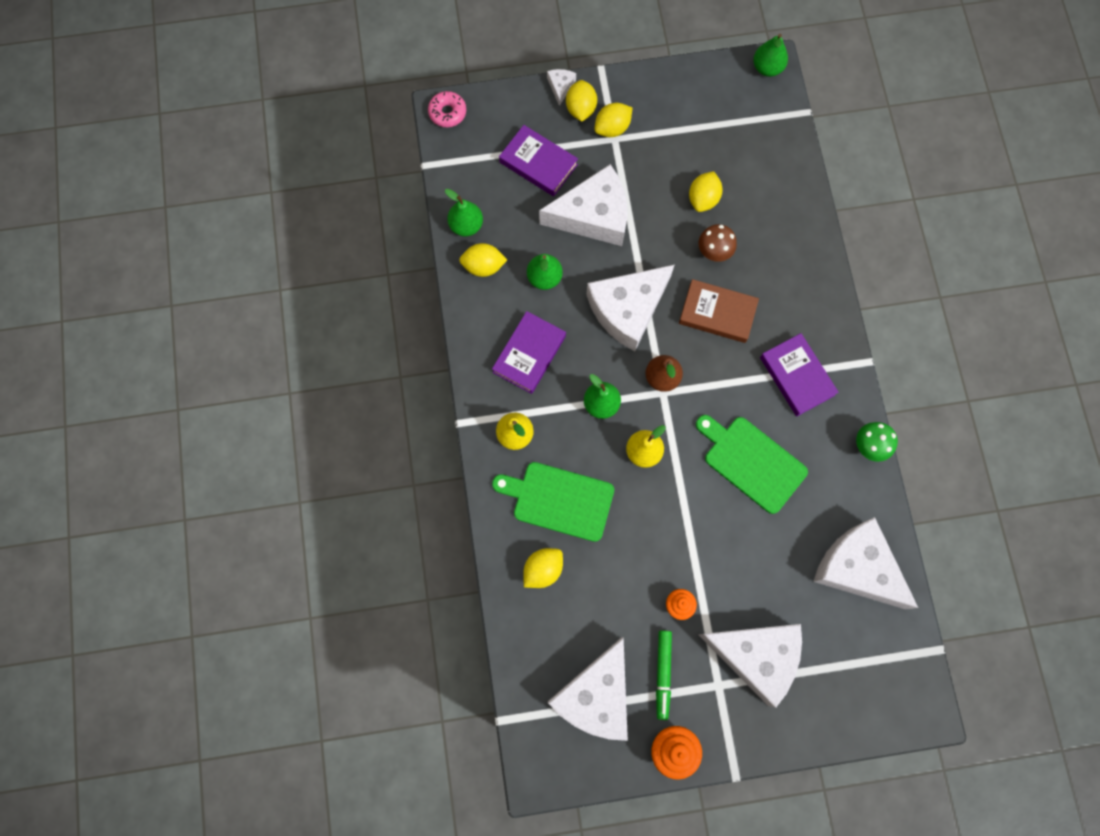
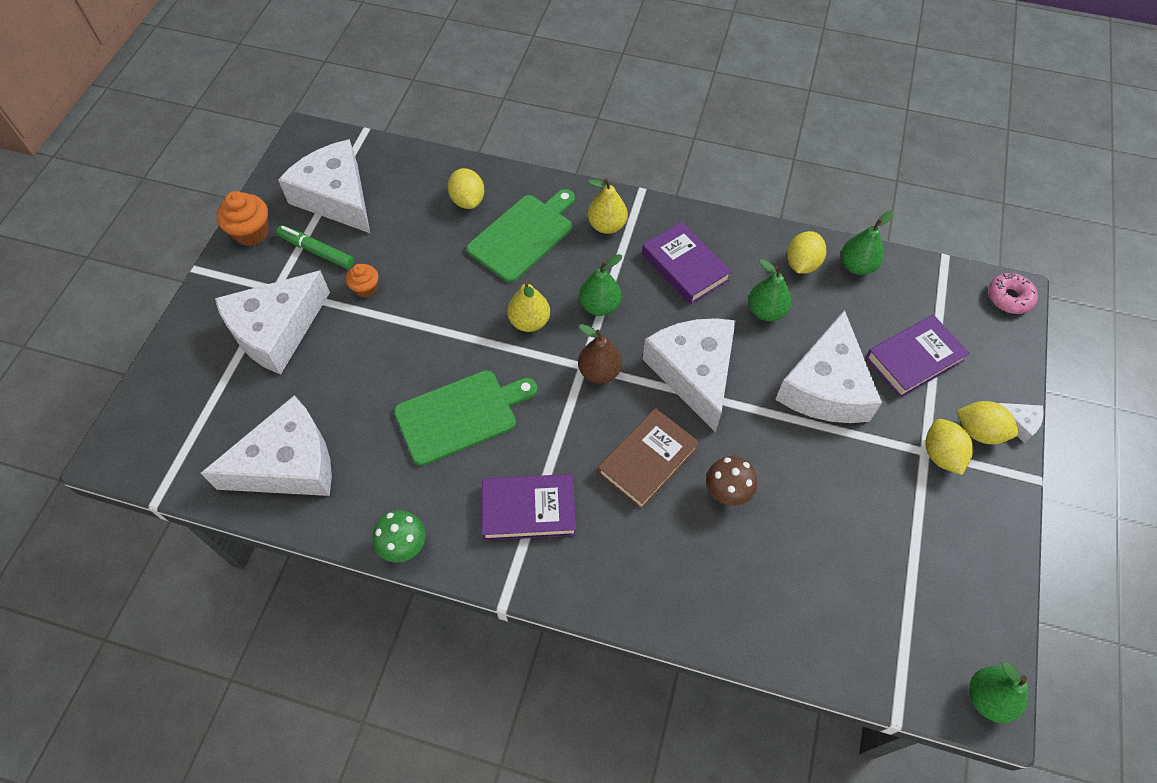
camera: 115 degrees right, 15 degrees down
yellow lemon [689,171,722,212] -> none

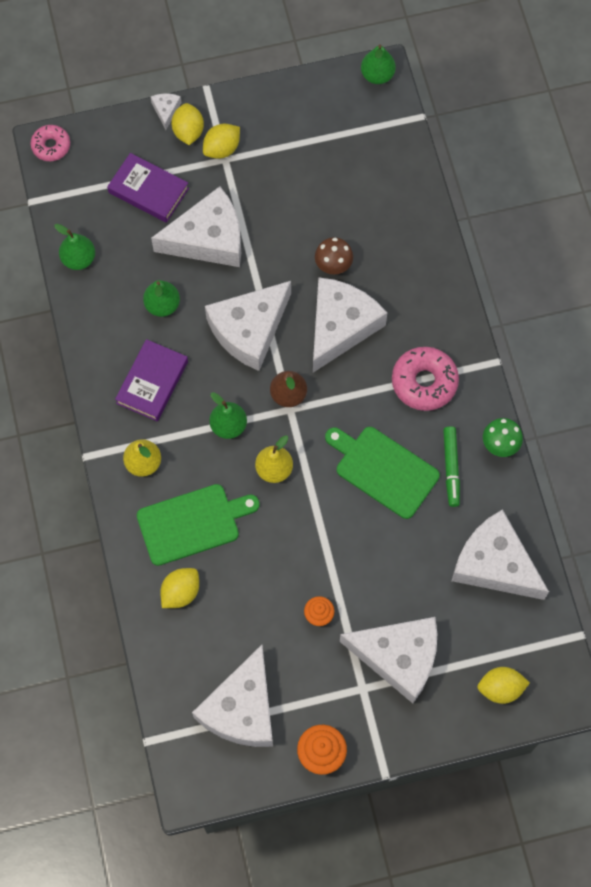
camera: 120 degrees left, 10 degrees up
green marker [276,225,354,269] -> green marker moved to [443,426,460,507]
green cutting board [466,189,575,283] -> green cutting board turned 150 degrees clockwise [137,484,260,566]
purple book [482,474,576,541] -> pink donut [392,347,459,411]
brown book [598,408,700,510] -> white cheese [313,277,387,373]
yellow lemon [787,231,826,274] -> yellow lemon moved to [477,667,530,704]

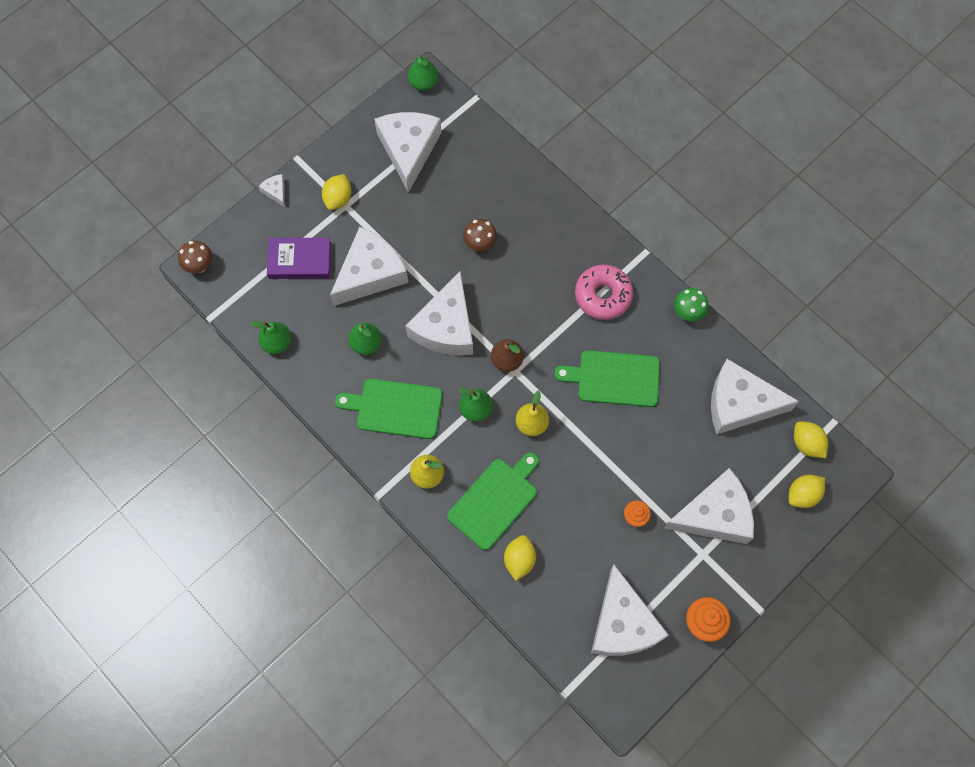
camera: 30 degrees left, 0 degrees up
pink donut [31,125,70,161] -> brown mushroom [178,241,212,273]
purple book [115,339,188,421] -> green cutting board [335,379,442,439]
yellow lemon [171,103,204,145] -> yellow lemon moved to [794,421,828,458]
white cheese [313,277,387,373] -> white cheese moved to [374,112,442,193]
green marker [443,426,460,507] -> none

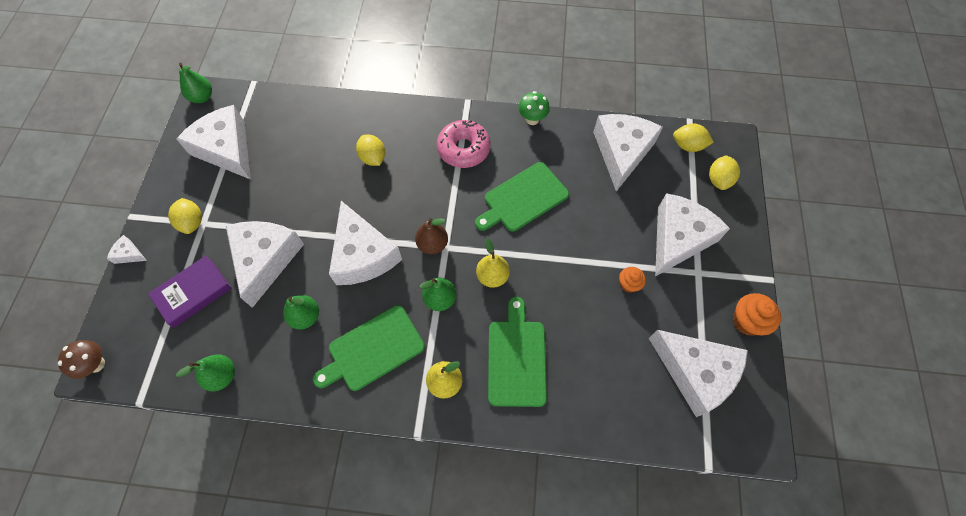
camera: 40 degrees left, 5 degrees down
brown mushroom [463,219,497,251] -> none
yellow lemon [504,535,536,581] -> yellow lemon moved to [356,134,385,166]
white cheese [711,359,799,435] -> white cheese turned 135 degrees clockwise [593,114,663,191]

